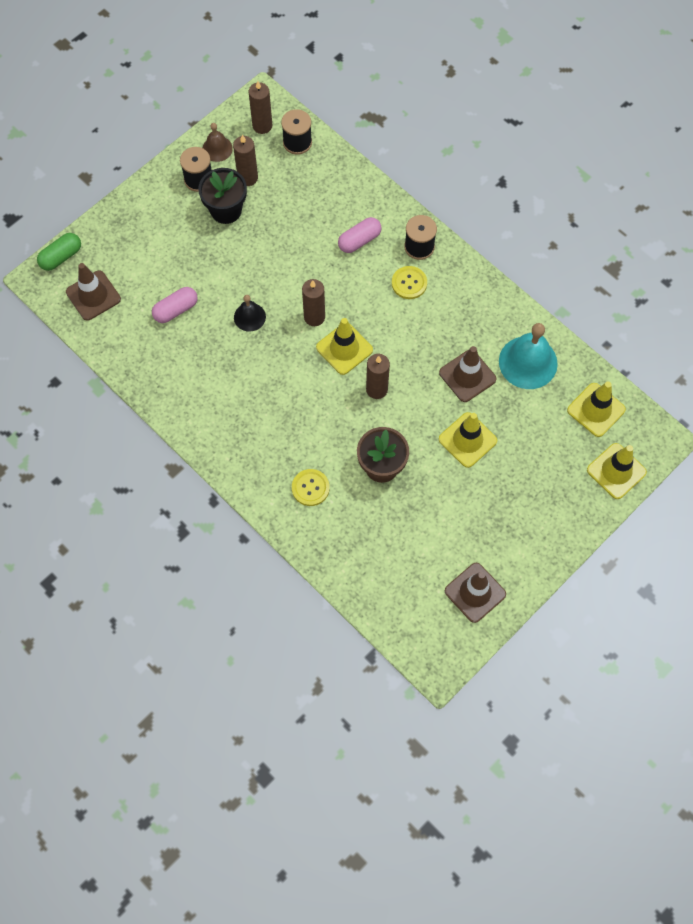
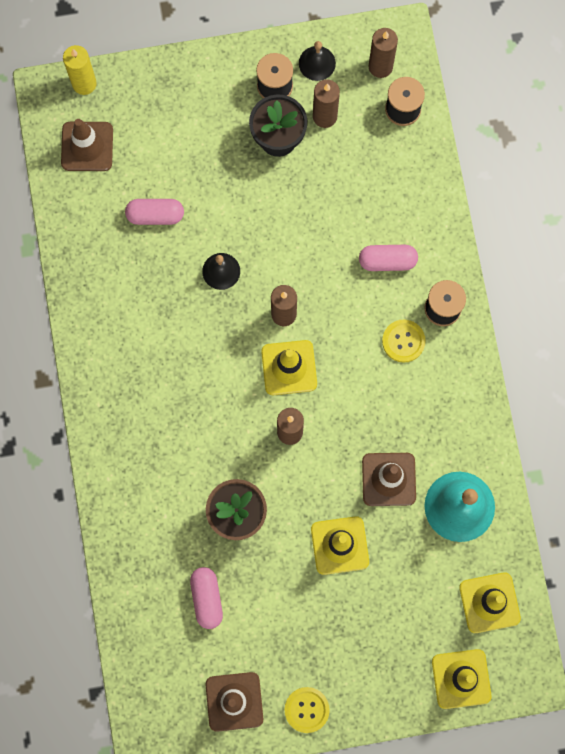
camera: 35 degrees right, 10 degrees up
green capsule [37,233,81,271] -> yellow candle [63,45,97,95]
brown bell [202,123,233,162] -> black bell [299,41,336,81]
yellow button [292,469,330,506] -> yellow button moved to [284,687,330,733]
none -> pink capsule [190,567,223,629]

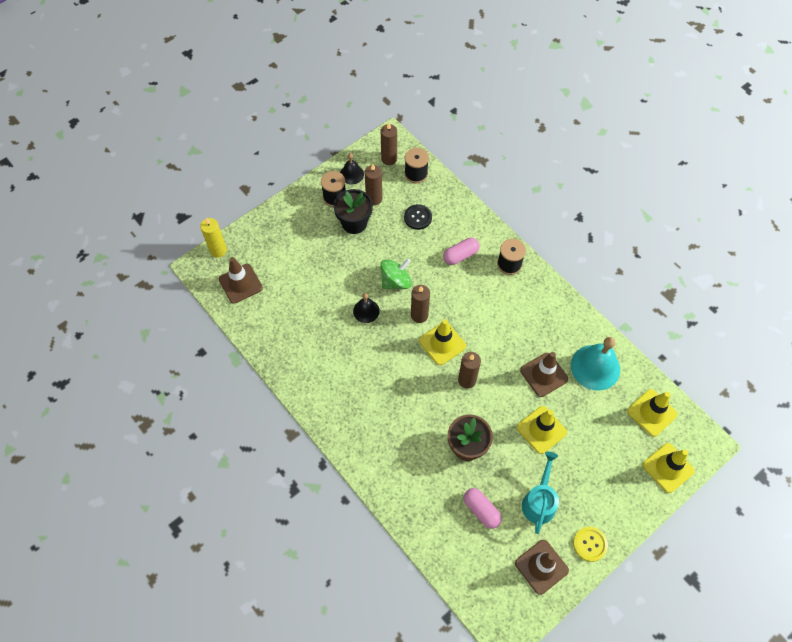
camera: 30 degrees left, 15 degrees down
pink capsule [125,199,184,225] -> none
yellow button [382,319,426,363] -> none
none -> green spinning top [380,259,412,289]
none -> black button [404,204,432,230]
none -> turquoise watering can [522,452,559,534]

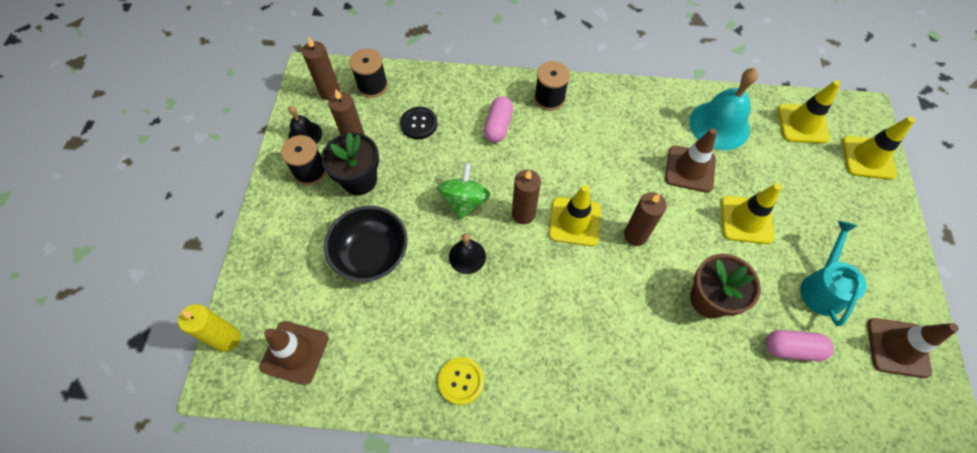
camera: 45 degrees left, 0 degrees up
turquoise watering can [522,452,559,534] -> turquoise watering can turned 45 degrees clockwise [800,221,866,326]
yellow button [573,527,608,562] -> yellow button moved to [438,357,484,405]
none -> black bowl [324,206,408,282]

